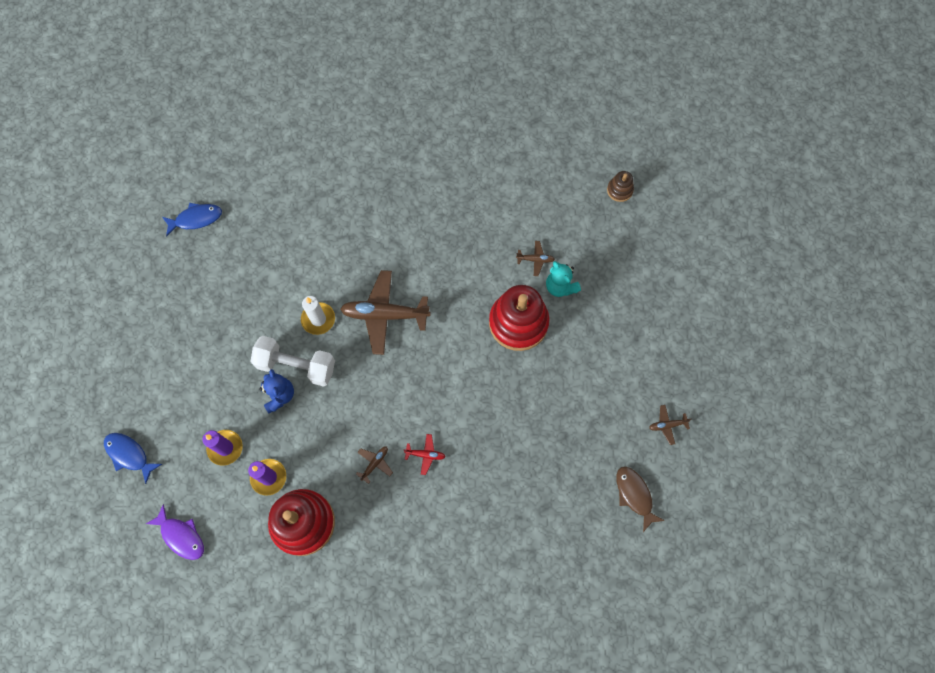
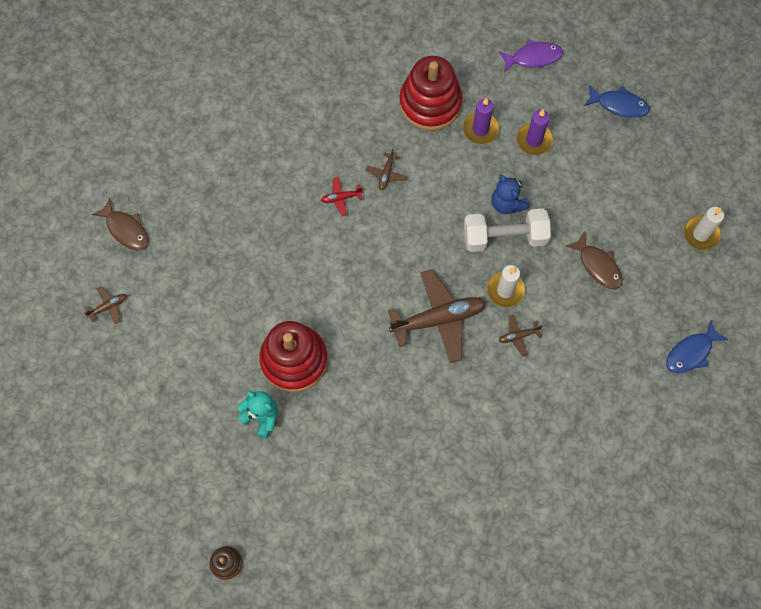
camera: 160 degrees right, 0 degrees up
purple fish [146,504,204,560] -> purple fish turned 150 degrees clockwise [499,39,563,72]
brown plane [516,241,555,276] -> brown plane moved to [498,315,542,356]
none -> brown fish [565,231,623,289]
none -> white candle [683,207,724,250]

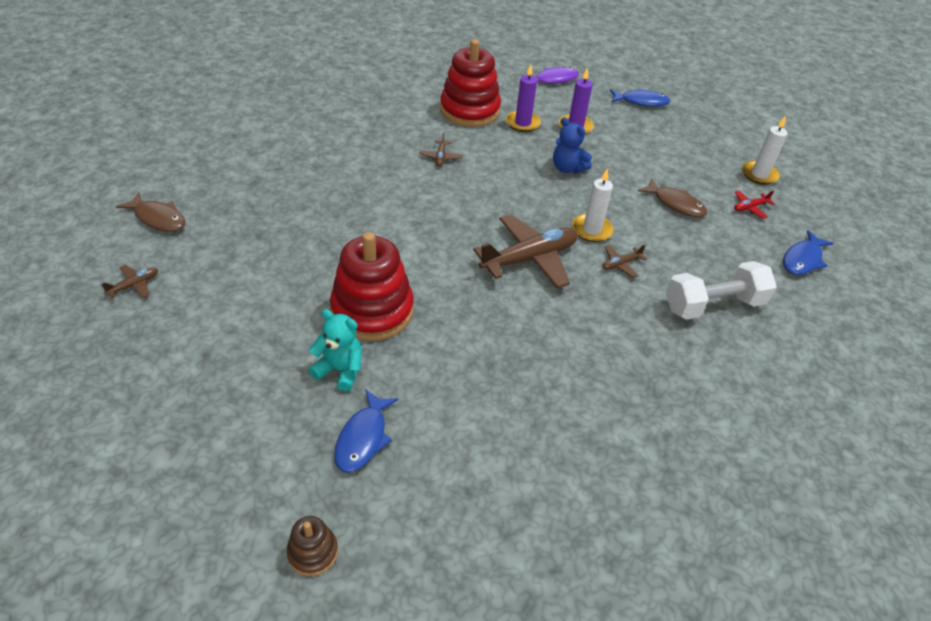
camera: 15 degrees left, 25 degrees down
red plane [321,177,363,216] -> red plane moved to [734,190,775,219]
white dumbbell [464,209,551,252] -> white dumbbell moved to [666,261,777,320]
none -> blue fish [334,389,399,473]

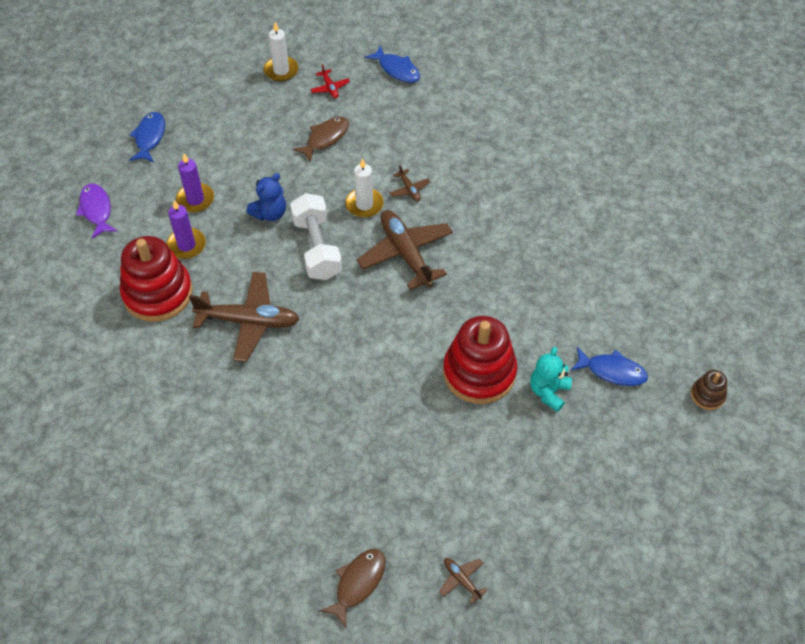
camera: 85 degrees left, 10 degrees up
brown plane [419,132,463,167] -> brown plane [189,272,299,362], size x2.26
white dumbbell [666,261,777,320] -> white dumbbell moved to [290,193,342,280]

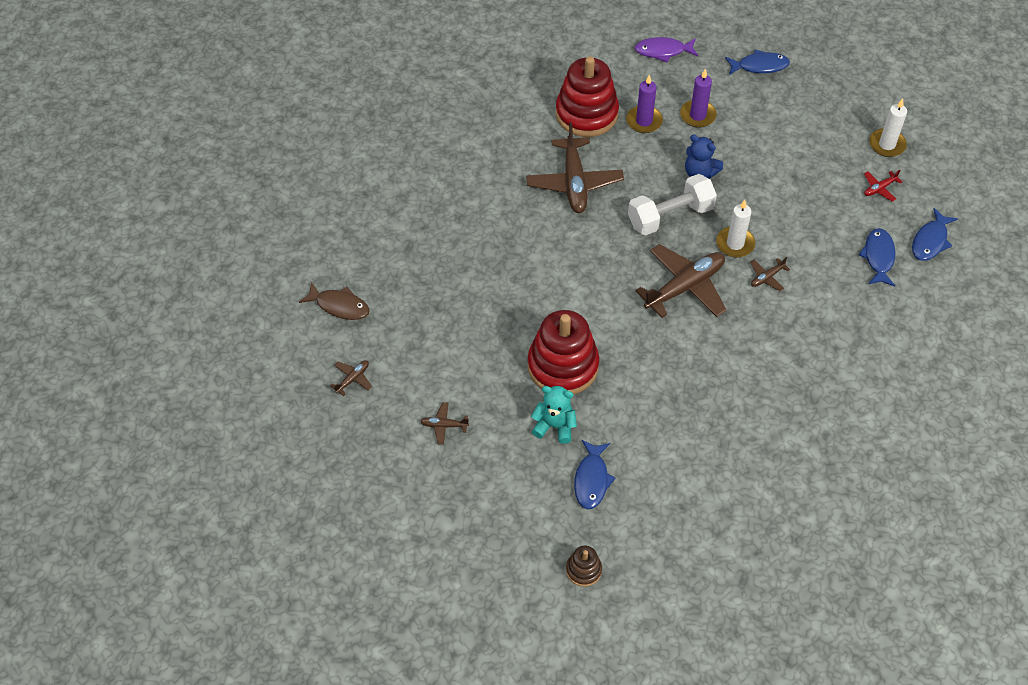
camera: 80 degrees right, 0 degrees up
purple fish [76,183,117,238] -> purple fish turned 150 degrees counterclockwise [635,37,698,62]
brown fish [293,117,349,162] -> none
none -> brown plane [420,402,469,445]
none -> blue fish [859,228,896,287]

